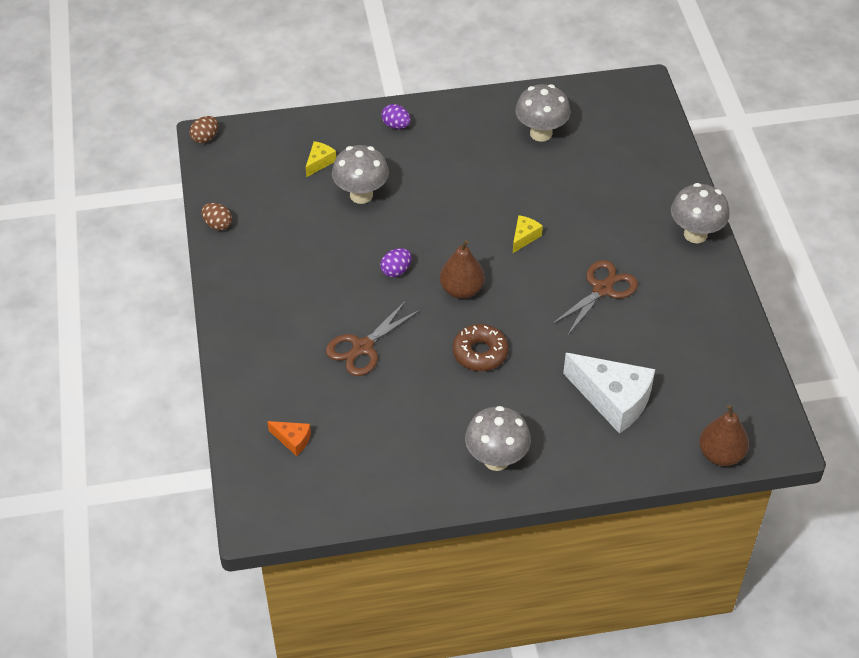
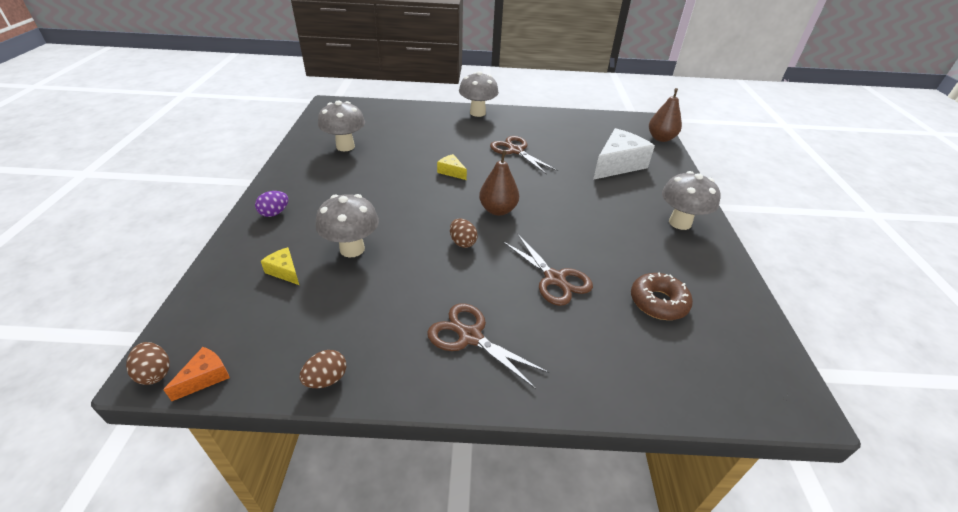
camera: 80 degrees left, 10 degrees down
orange cheese [267,421,311,456] -> orange cheese moved to [163,347,230,401]
purple egg [380,248,412,277] -> brown egg [450,218,477,248]
brown donut [453,324,508,371] -> brown donut moved to [631,272,693,320]
none -> brown scissors [427,303,549,389]

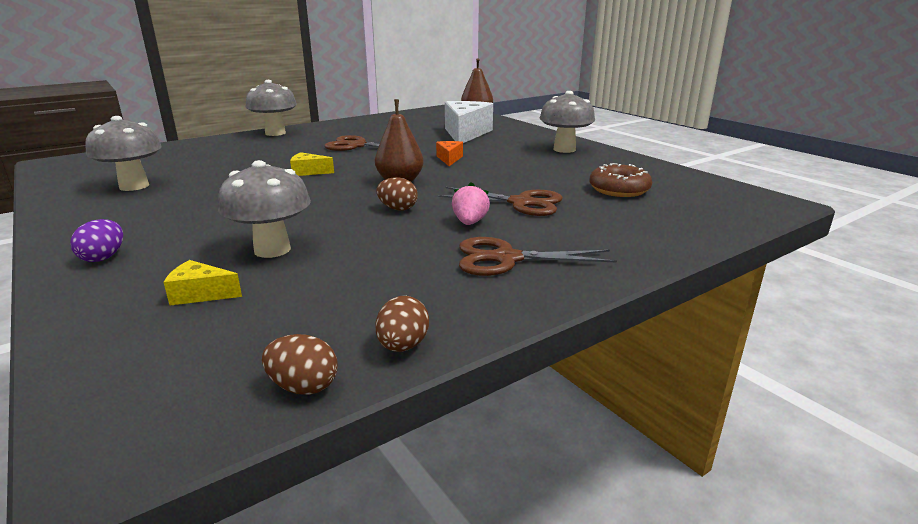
camera: 35 degrees left, 15 degrees down
brown egg [126,342,170,385] -> brown egg moved to [262,334,337,395]
orange cheese [163,347,230,401] -> orange cheese moved to [436,141,463,166]
none -> pink strawberry [452,182,490,225]

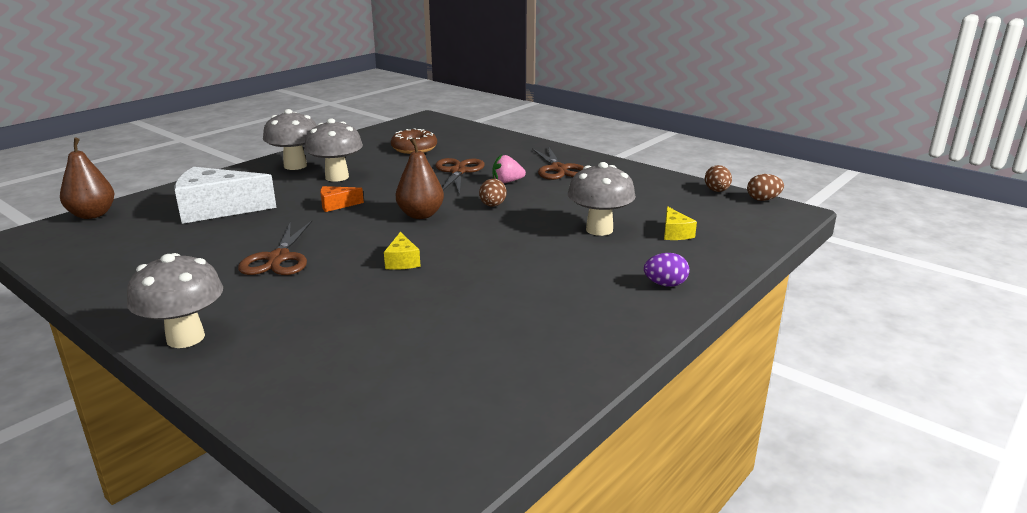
camera: 105 degrees left, 0 degrees up
grey mushroom [85,116,162,191] -> grey mushroom moved to [304,118,363,182]
brown egg [375,296,429,352] -> brown egg moved to [747,174,784,201]

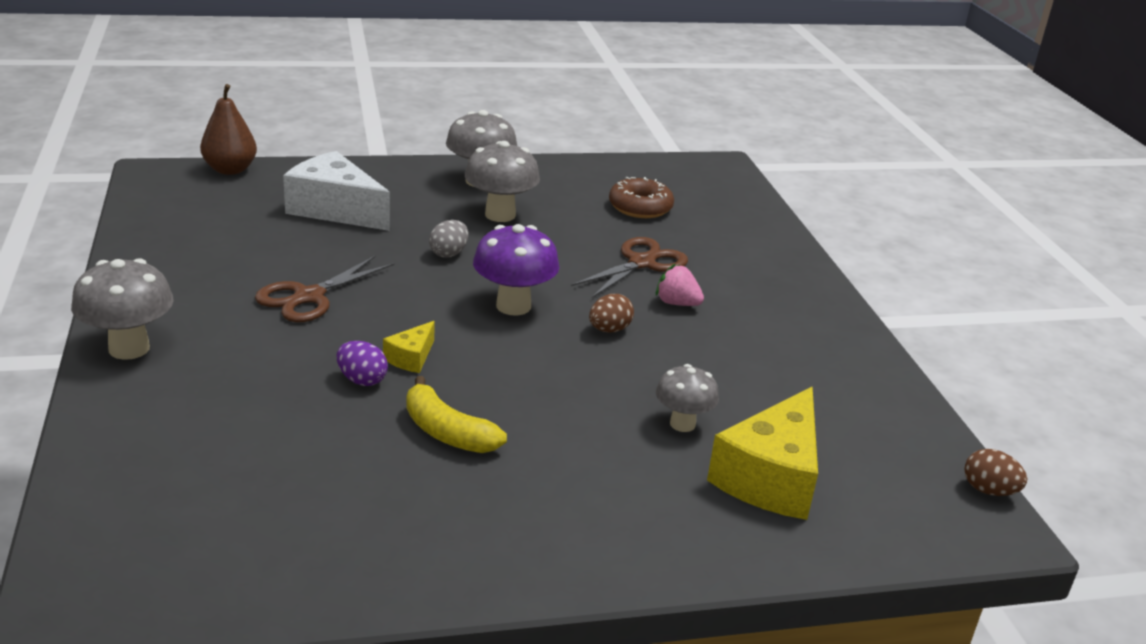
camera: 35 degrees right, 5 degrees up
orange cheese [320,186,364,212] -> grey egg [429,220,469,258]
brown pear [396,138,444,219] -> purple mushroom [473,224,559,315]
brown scissors [532,146,584,180] -> none
grey mushroom [568,162,636,236] -> grey mushroom [656,364,719,432], size x0.65
purple egg [644,253,689,287] -> purple egg moved to [337,341,388,386]
yellow cheese [664,206,697,240] -> yellow cheese [707,387,818,520], size x2.14
brown egg [705,165,732,192] -> none
none -> yellow banana [407,376,507,453]

